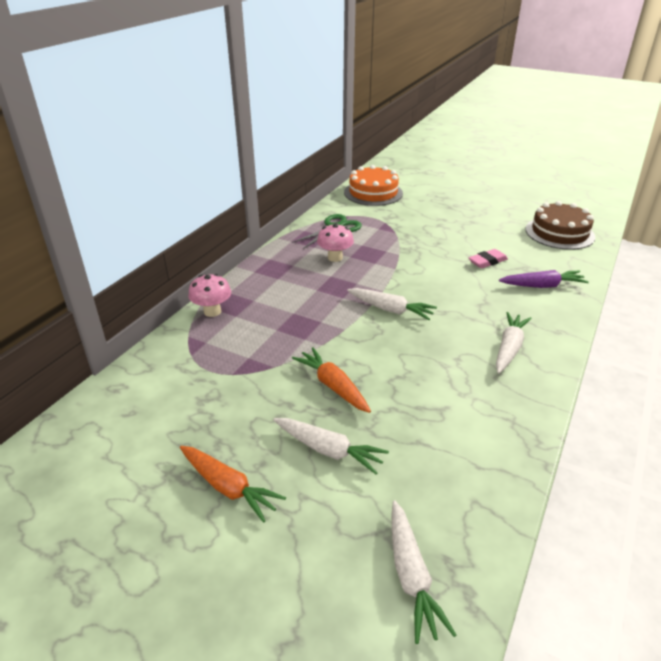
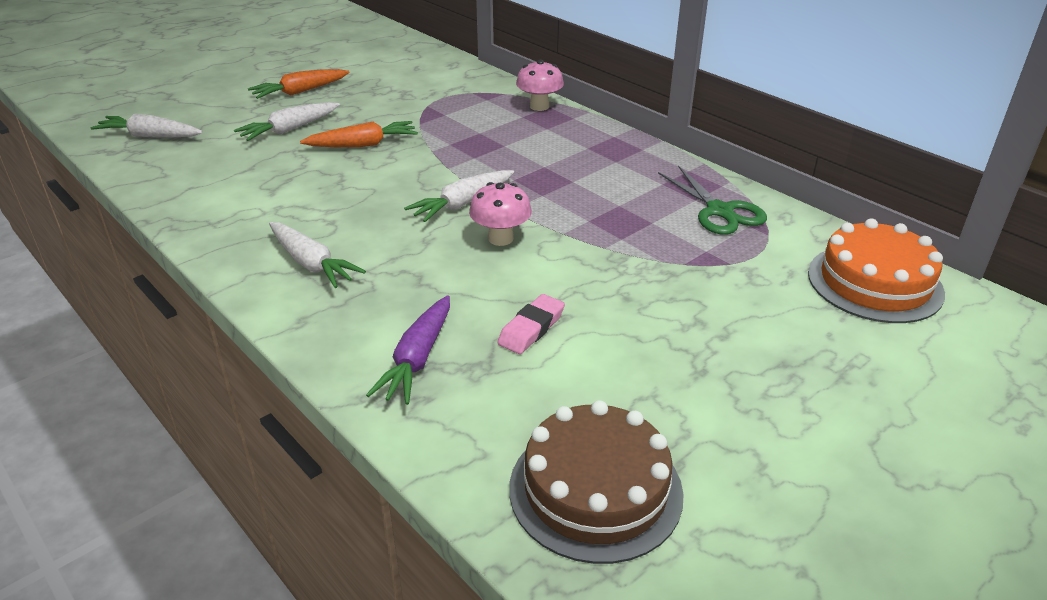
camera: 110 degrees right, 0 degrees up
pink mushroom [317,223,354,262] -> pink mushroom moved to [469,182,532,246]
pink eraser [469,249,508,268] -> pink eraser turned 45 degrees clockwise [497,294,565,354]

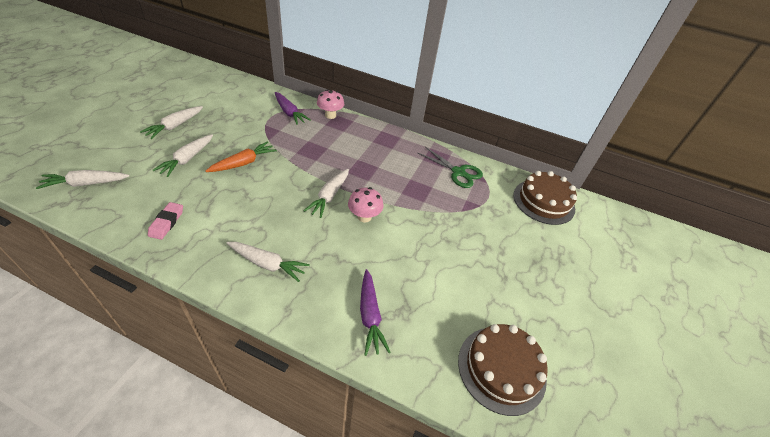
camera: 30 degrees left, 10 degrees up
orange carrot [248,69,350,99] -> white carrot [140,106,203,139]
pink eraser [497,294,565,354] -> pink eraser moved to [148,202,183,240]
orange cake [808,218,945,323] -> brown cake [513,171,577,225]
none -> purple carrot [275,92,311,125]

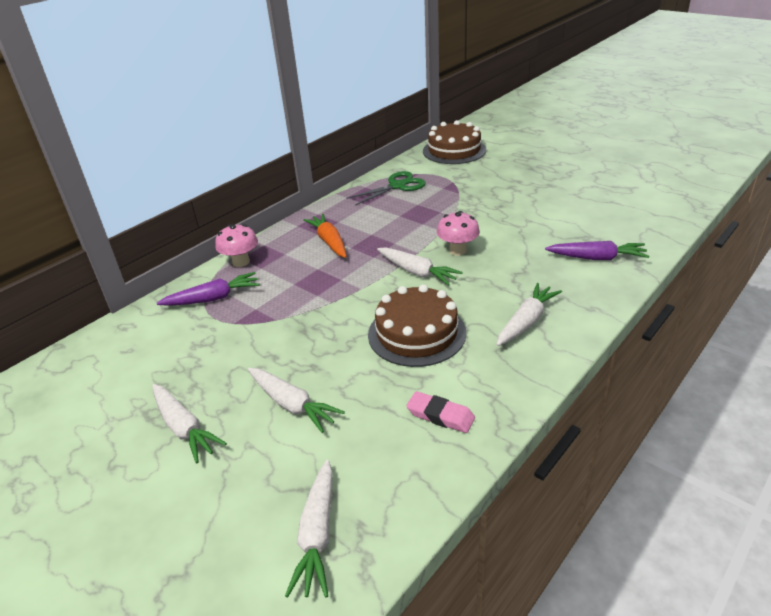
camera: 65 degrees left, 10 degrees down
orange carrot [206,141,277,172] -> orange carrot moved to [303,214,346,258]
brown cake [458,324,548,416] -> brown cake moved to [368,284,466,367]

